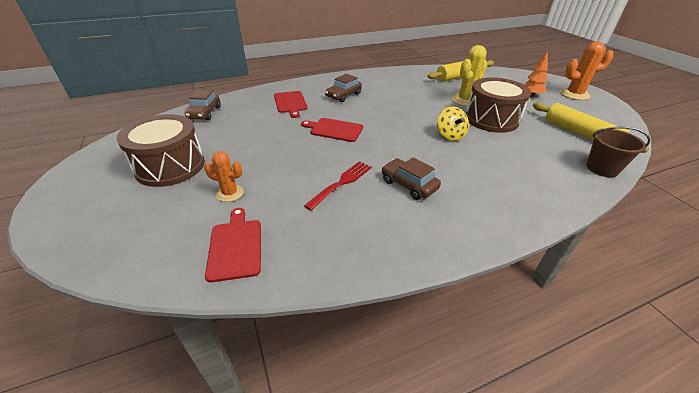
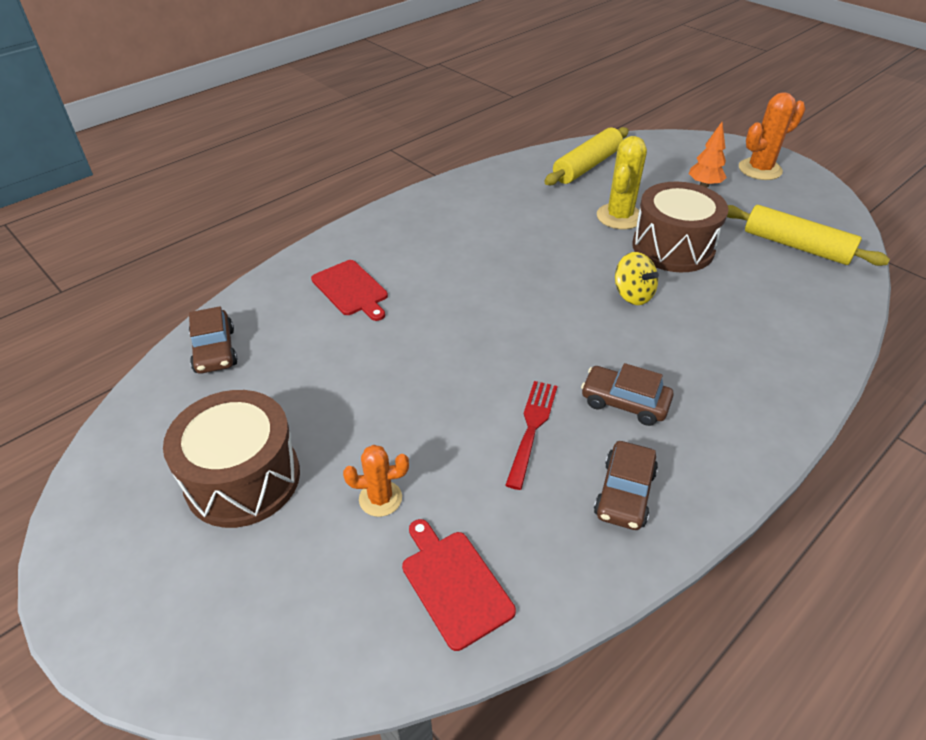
camera: 20 degrees left, 5 degrees up
red cutting board [301,118,363,142] -> none
brown car [325,74,362,102] -> brown car moved to [594,441,658,530]
brown bucket [586,127,650,177] -> none

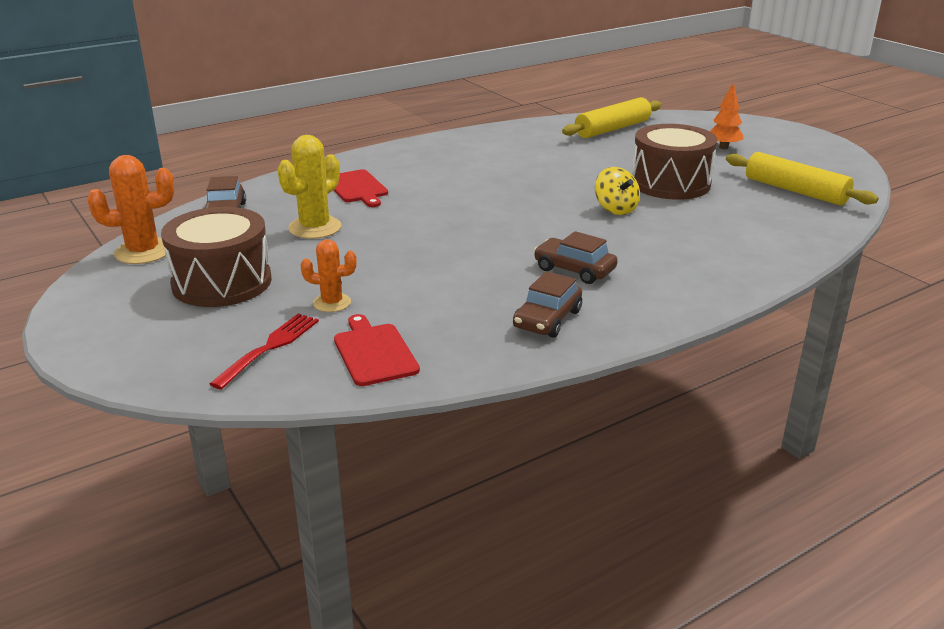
camera: 10 degrees right, 15 degrees down
red fork [505,381,558,490] -> red fork moved to [210,313,319,389]
yellow cactus [597,136,647,229] -> yellow cactus moved to [277,135,341,239]
orange cactus [739,92,805,180] -> orange cactus moved to [87,155,174,264]

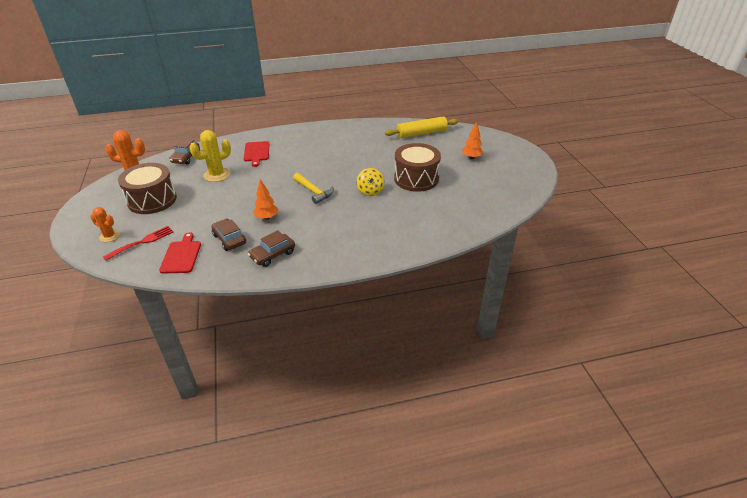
camera: 20 degrees right, 10 degrees up
orange cactus [301,239,357,312] -> orange cactus moved to [90,207,120,242]
brown car [534,231,618,284] -> brown car moved to [211,219,246,251]
yellow rolling pin [726,152,879,206] -> none
none -> orange tree [253,179,278,220]
none -> yellow hammer [293,173,334,204]

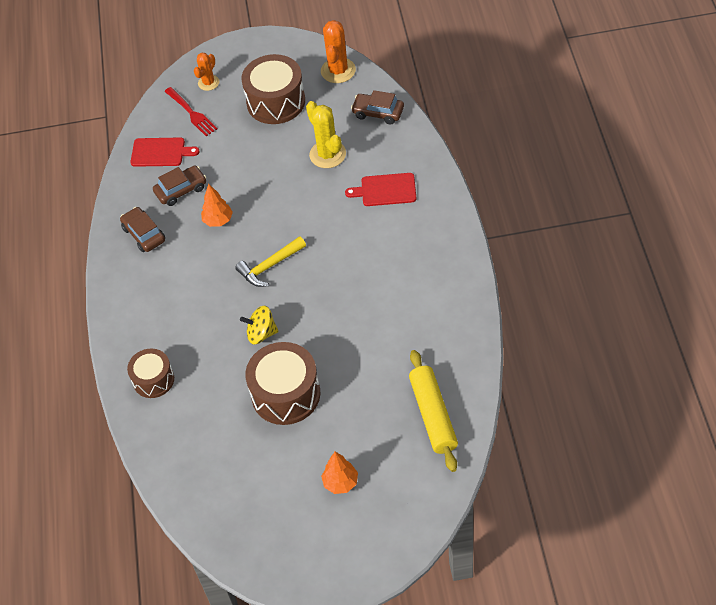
camera: 100 degrees right, 15 degrees up
none -> brown drum [127,349,174,398]

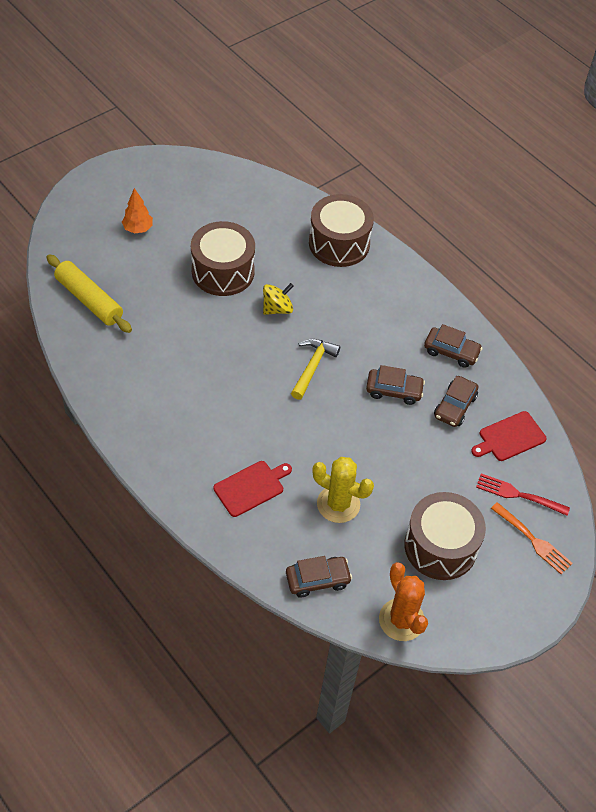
camera: 140 degrees right, 0 degrees up
brown drum [127,349,174,398] -> brown drum [309,194,374,267], size x1.64
orange cactus [194,53,219,91] -> orange fork [491,502,573,575]
orange tree [201,184,233,227] -> brown car [366,365,425,405]

